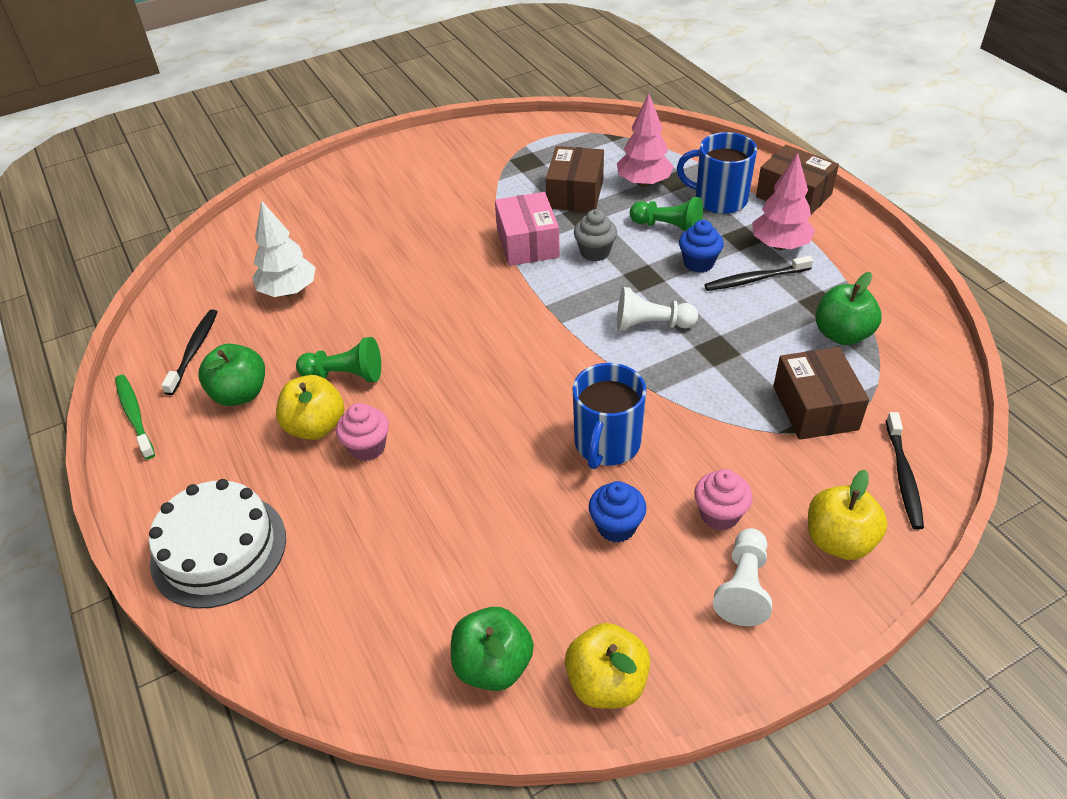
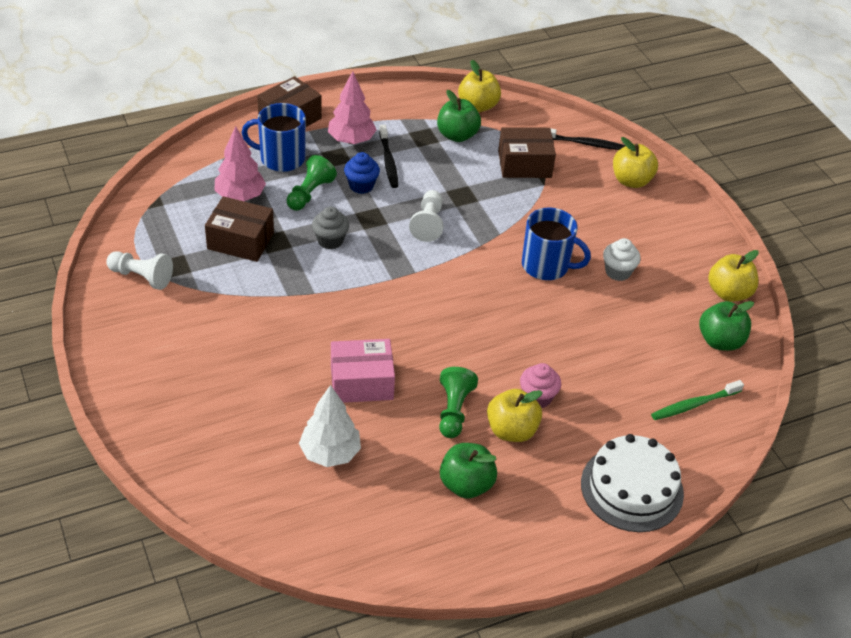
camera: 90 degrees left, 0 degrees up
green toothbrush [115,375,155,460] -> green toothbrush moved to [651,380,744,420]
black toothbrush [161,309,217,395] -> none
pink box [495,192,560,266] -> pink box moved to [331,339,395,403]
blue cupcake [589,481,647,543] -> white cupcake [603,238,641,281]
blue mug [677,132,757,214] -> blue mug turned 75 degrees clockwise [242,103,306,172]
pink cupcake [694,469,753,531] -> none
white pawn [713,528,772,626] -> white pawn moved to [106,251,173,290]
none -> yellow apple [458,60,501,112]

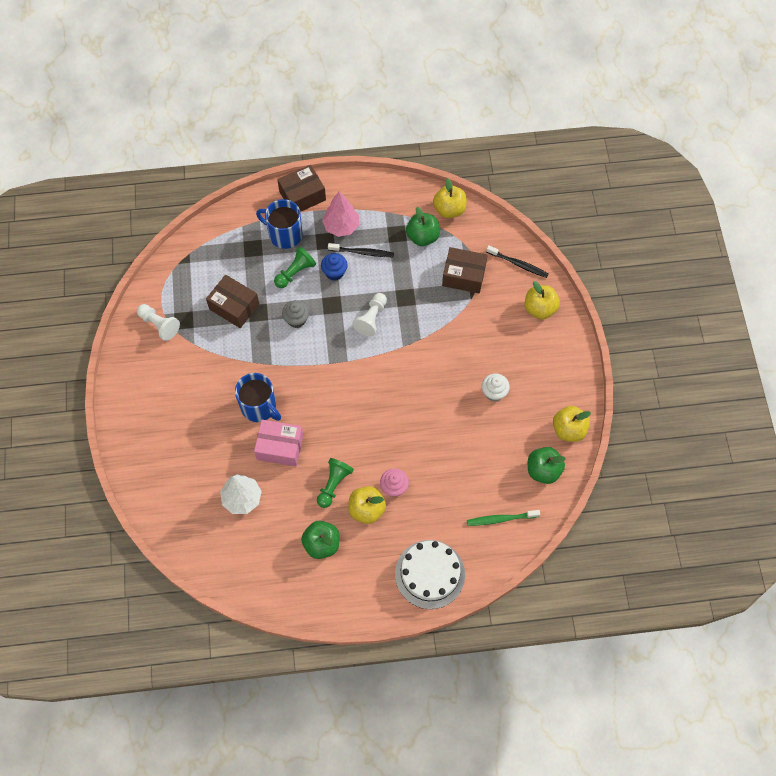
camera: 20 degrees right, 20 degrees up
pink tree [214,126,266,201] -> none
black toothbrush [379,125,398,188] -> black toothbrush turned 90 degrees counterclockwise [328,243,394,257]
blue mug [522,207,591,280] -> blue mug moved to [235,373,281,422]

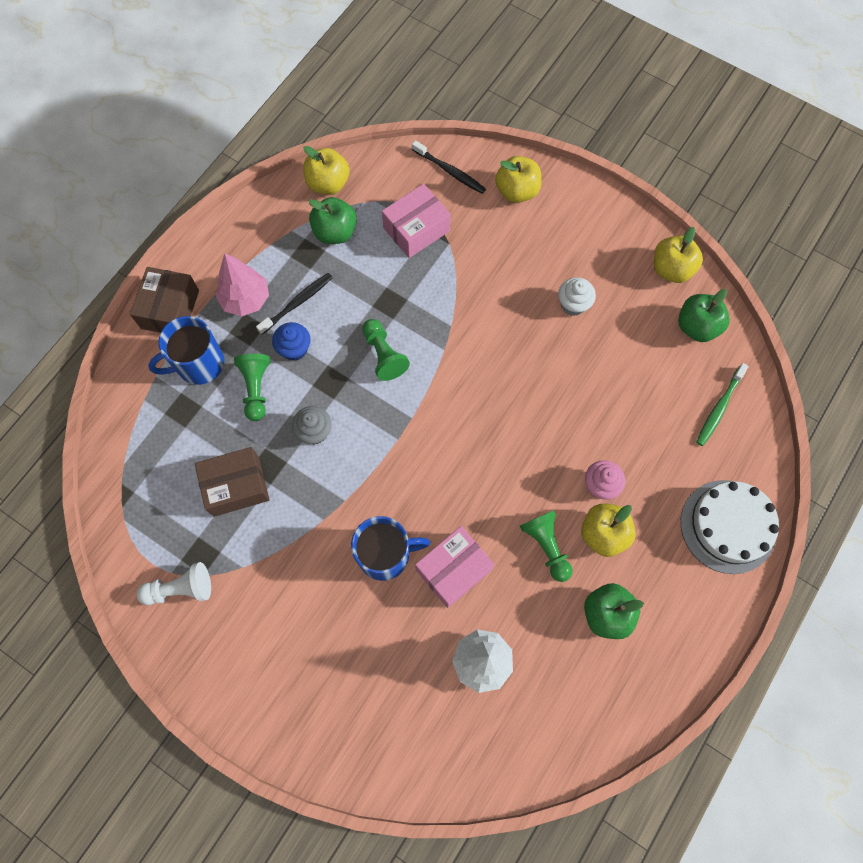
camera: 50 degrees left, 5 degrees up
white pawn [352,293,387,337] -> green pawn [362,319,410,381]
brown box [442,247,488,293] -> pink box [382,184,451,258]
black toothbrush [486,245,549,278] -> black toothbrush turned 60 degrees clockwise [412,140,486,194]

